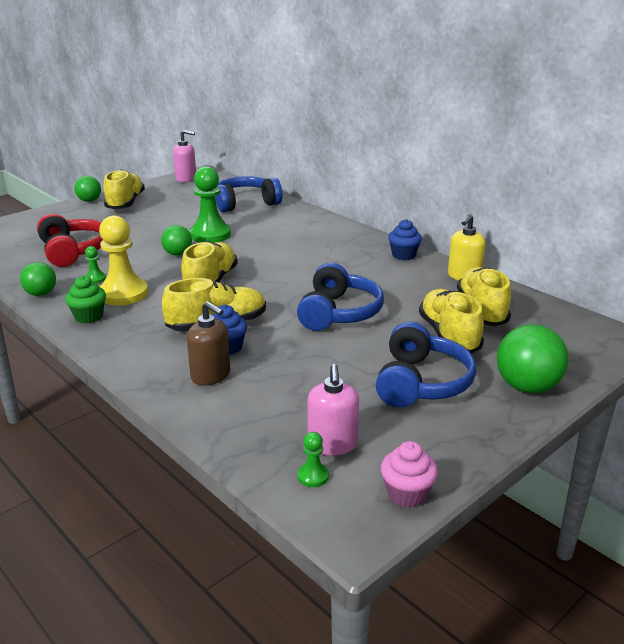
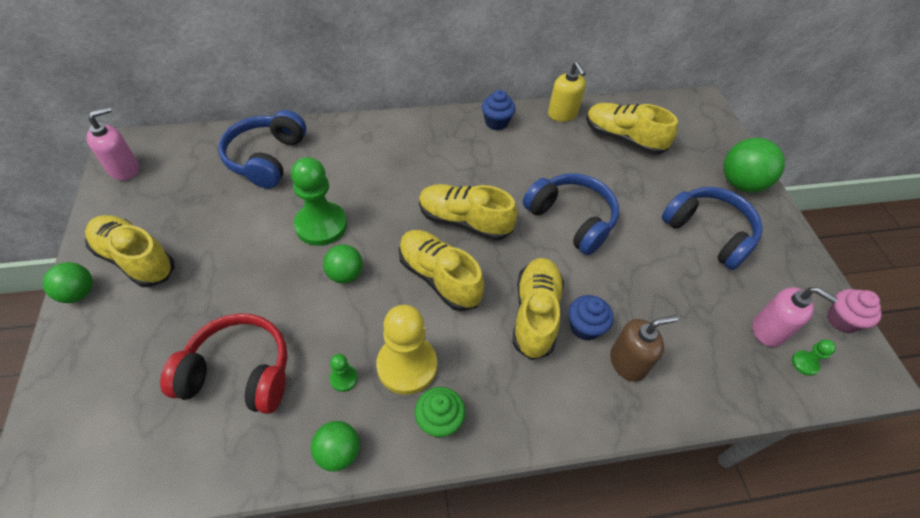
camera: 60 degrees left, 25 degrees up
yellow shoe [419,289,484,353] -> yellow shoe moved to [419,184,517,241]

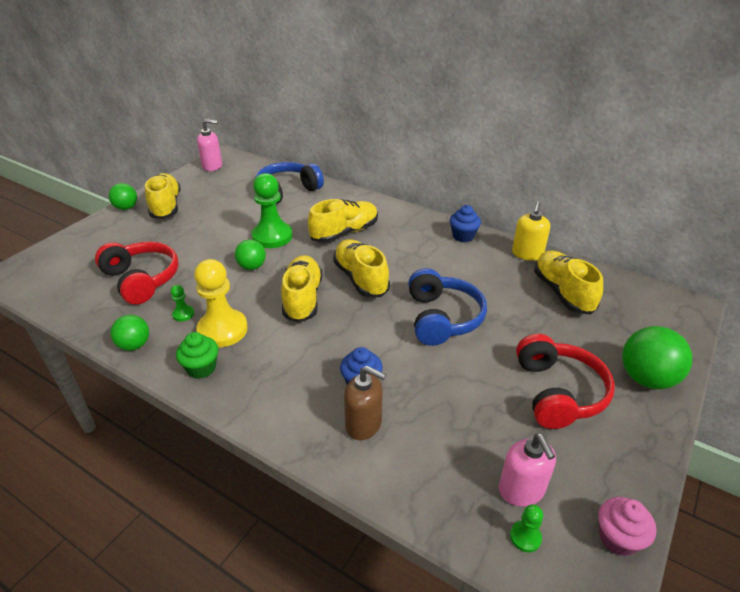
camera: 45 degrees right, 15 degrees down
yellow shoe [512,258,564,360] -> yellow shoe moved to [308,199,378,243]
blue headphones [662,187,763,270] -> red headphones [516,334,615,429]

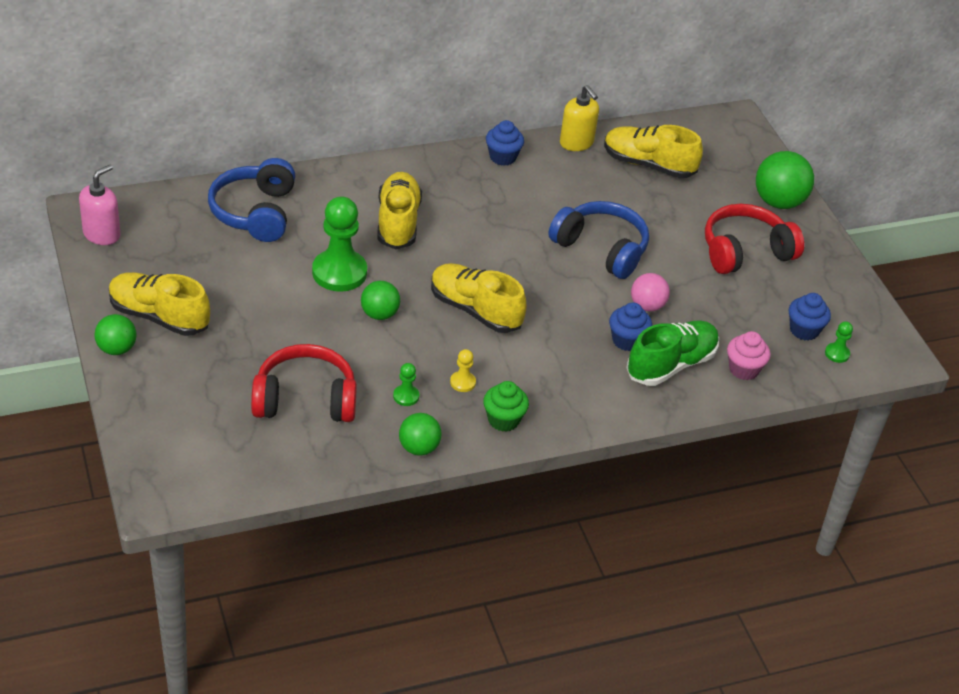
camera: 55 degrees left, 5 degrees up
yellow pawn [194,259,248,347] -> yellow pawn [450,349,476,392], size x0.44
yellow shoe [333,239,390,297] -> none
brown soap dispenser [344,366,386,440] -> green shoe [626,321,719,386]
pink soap dispenser [499,433,556,507] -> blue cupcake [789,293,831,341]
red headphones [516,334,615,429] -> red headphones turned 60 degrees counterclockwise [705,204,804,274]
pink cupcake [598,497,657,556] -> pink cupcake moved to [727,331,771,380]
none -> pink ball [631,273,670,312]

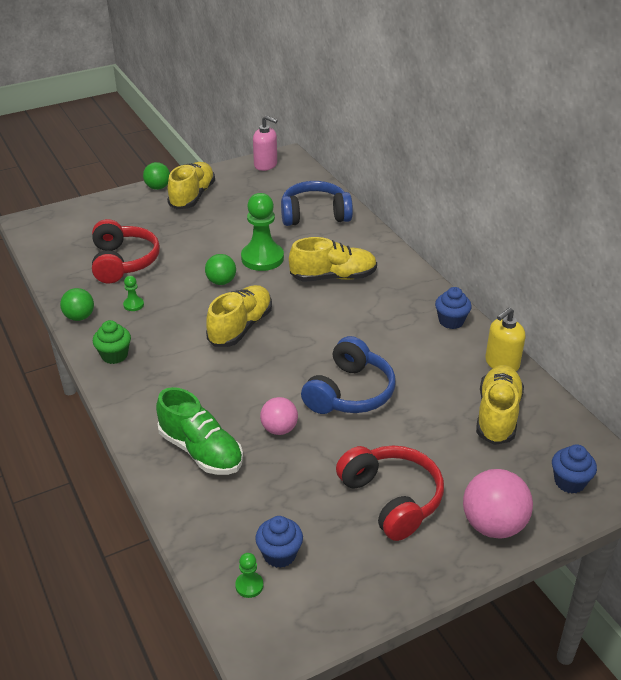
camera: 85 degrees right, 5 degrees down
yellow pawn [450,349,476,392] -> none
blue cupcake [609,302,652,351] -> blue cupcake moved to [552,444,597,494]
pink cupcake [727,331,771,380] -> none
green ball [756,151,814,209] -> pink ball [463,469,533,539]

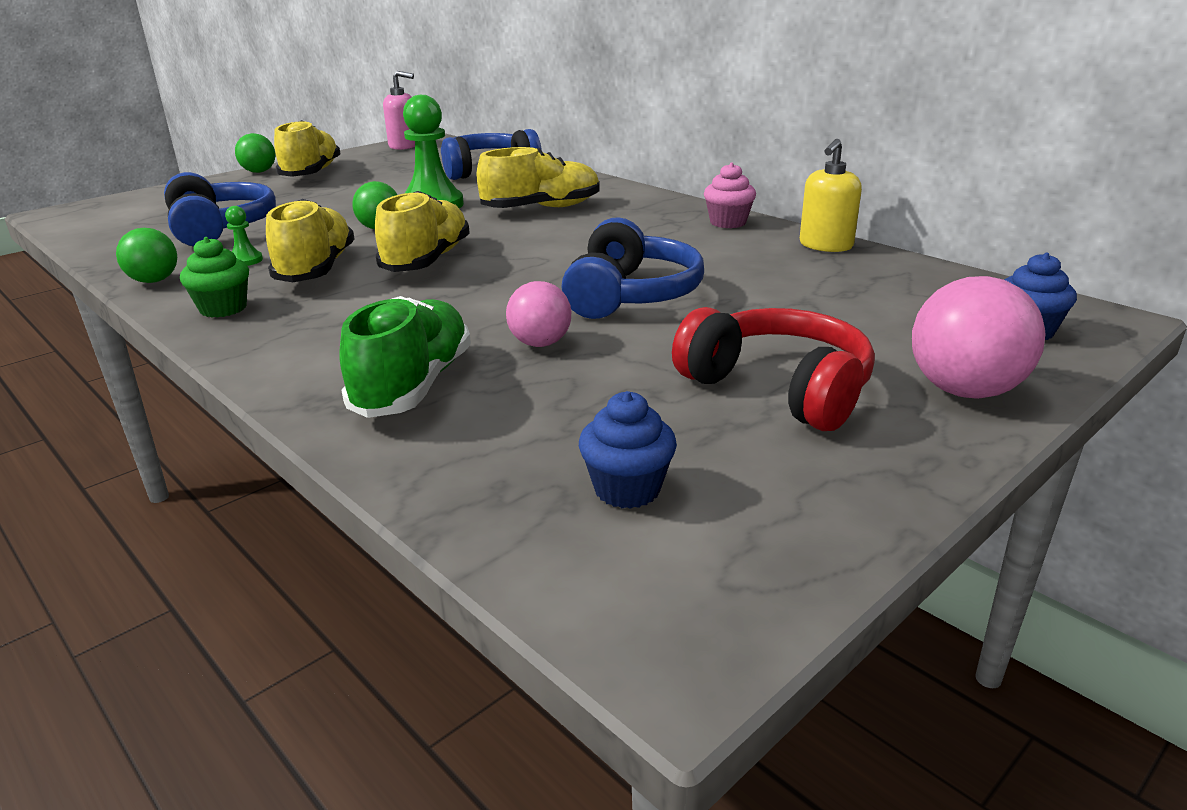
camera: 15 degrees left, 10 degrees down
red headphones [92,219,160,283] -> blue headphones [164,172,276,247]
green shoe [156,387,243,475] -> green shoe turned 105 degrees counterclockwise [339,296,471,418]
green pawn [235,553,264,598] -> none
blue cupcake [435,287,472,329] -> pink cupcake [704,163,756,228]
yellow shoe [476,365,524,445] -> yellow shoe moved to [266,199,354,282]

